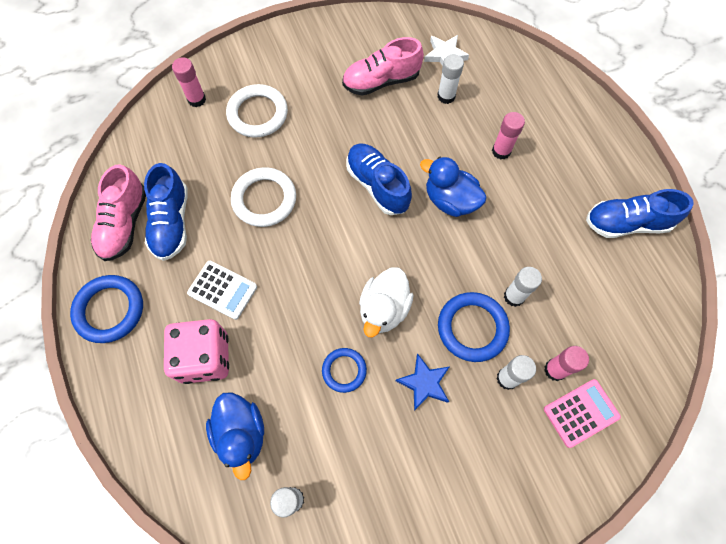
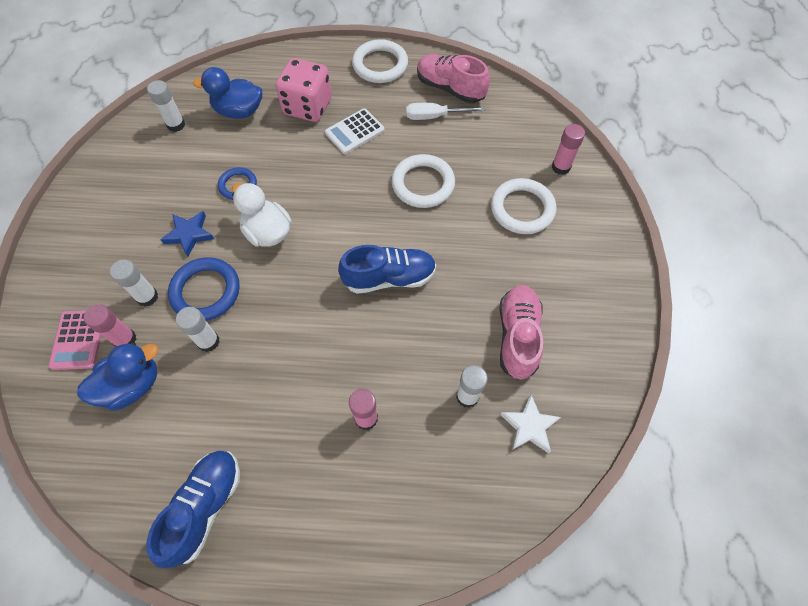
camera: 115 degrees right, 5 degrees down
blue ring [70,275,143,343] -> white ring [352,39,408,83]
blue shoe [144,163,188,261] -> white screwdriver [406,103,485,120]
blue duck [420,157,487,217] -> blue duck moved to [77,343,158,411]

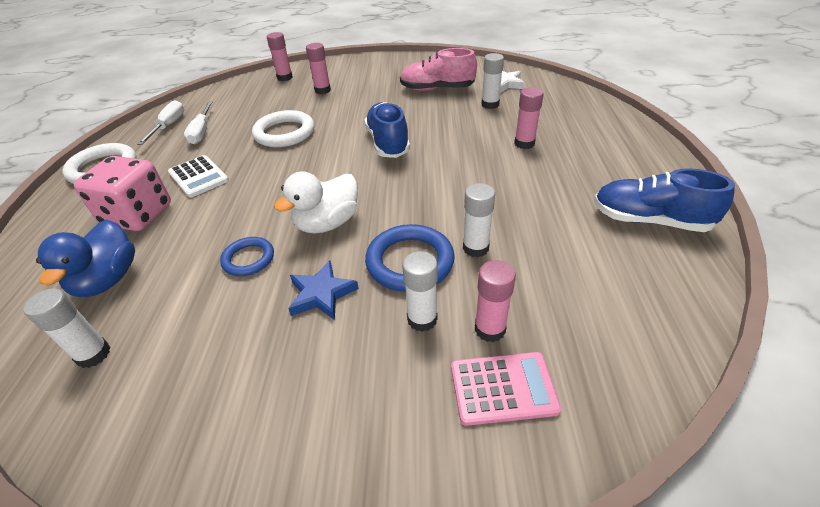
camera: 90 degrees left, 20 degrees down
blue duck [77,343,158,411] -> none
pink shoe [417,54,490,103] -> white screwdriver [137,100,184,145]
white ring [491,178,556,234] -> pink glue stick [306,43,331,94]

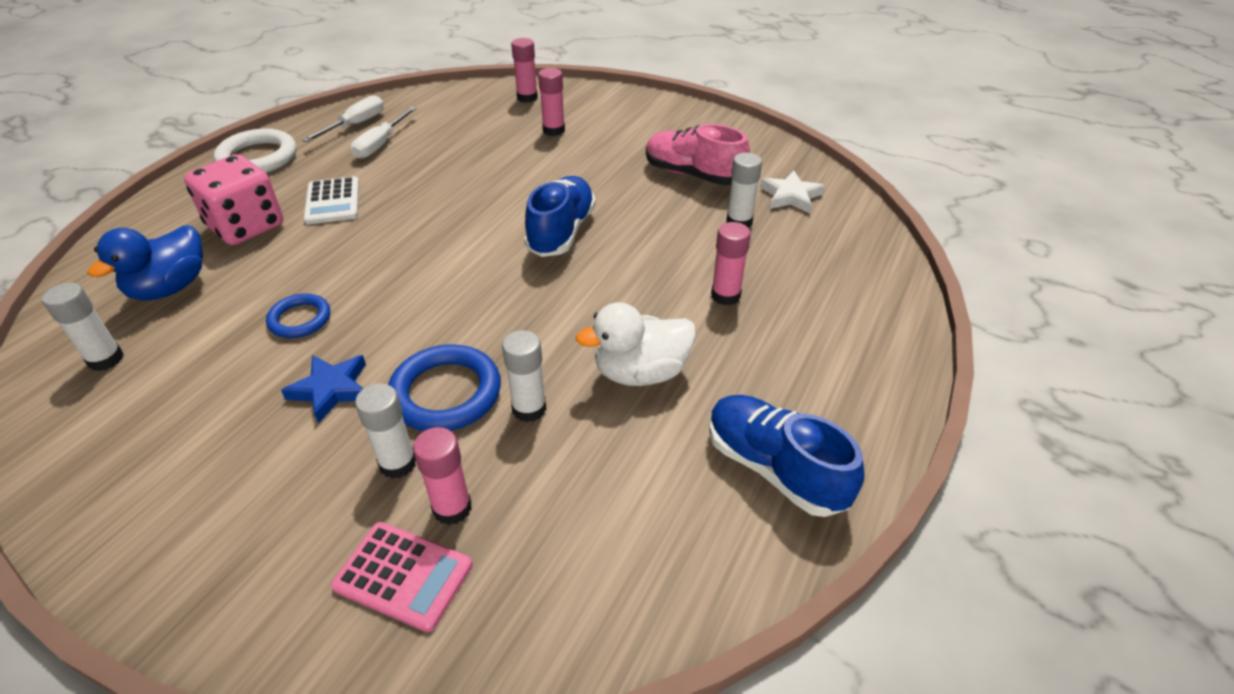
camera: 25 degrees right, 0 degrees up
white ring [252,110,314,147] -> none
white duck [274,171,358,234] -> white duck moved to [576,302,696,386]

